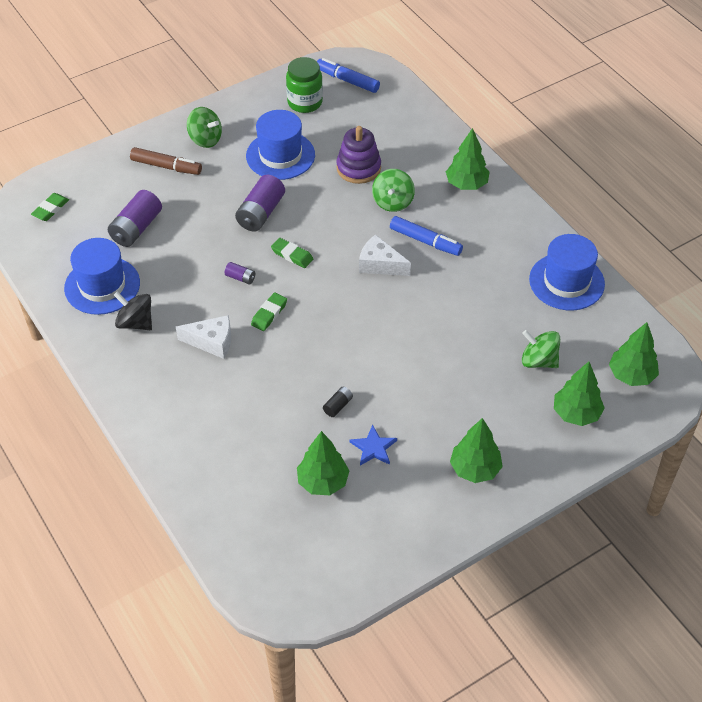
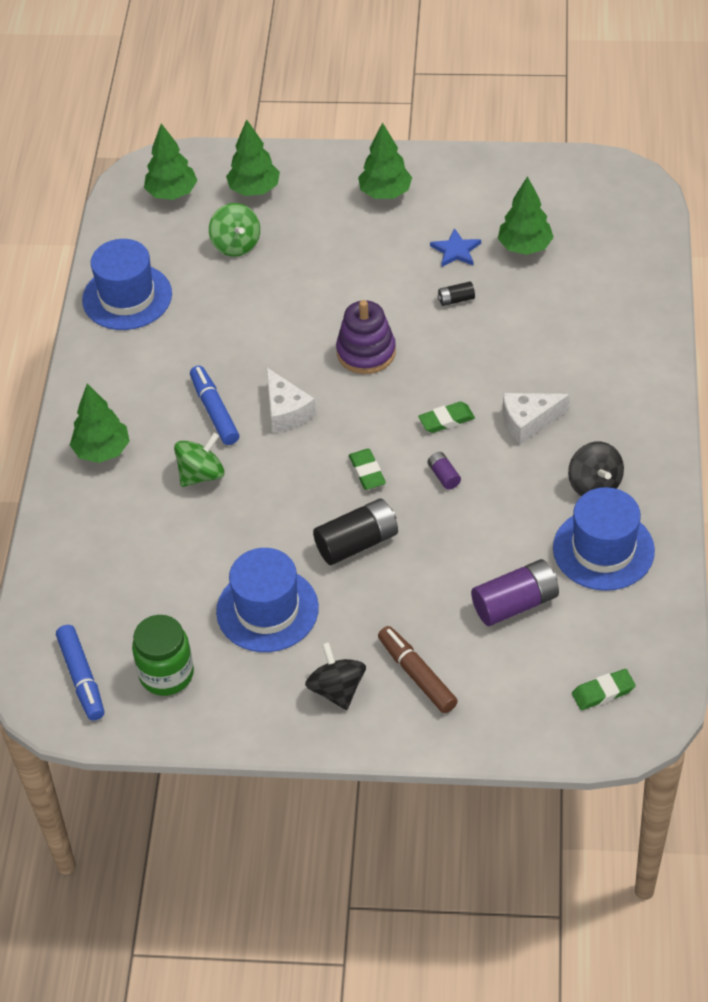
camera: 140 degrees left, 0 degrees up
white cheese [176,315,231,359] -> white cheese turned 60 degrees counterclockwise [503,393,570,444]
green spinning top [187,107,222,148] -> black spinning top [305,642,366,710]
purple battery [235,175,285,232] -> black battery [313,498,398,565]
purple stacking toy [336,126,381,184] -> purple stacking toy moved to [336,300,396,374]

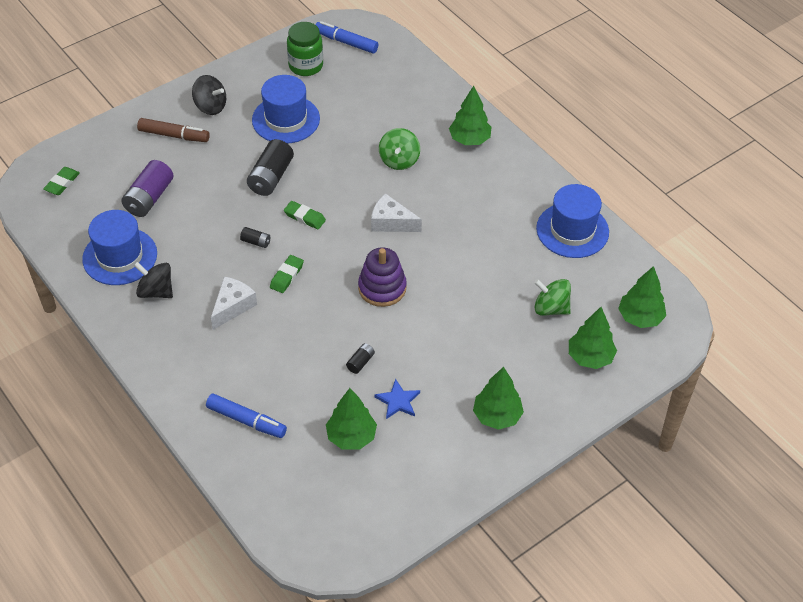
camera: 135 degrees right, 0 degrees up
blue marker [190,365,239,445] -> blue marker moved to [206,394,287,438]
purple battery [428,452,461,490] -> black battery [240,227,270,248]

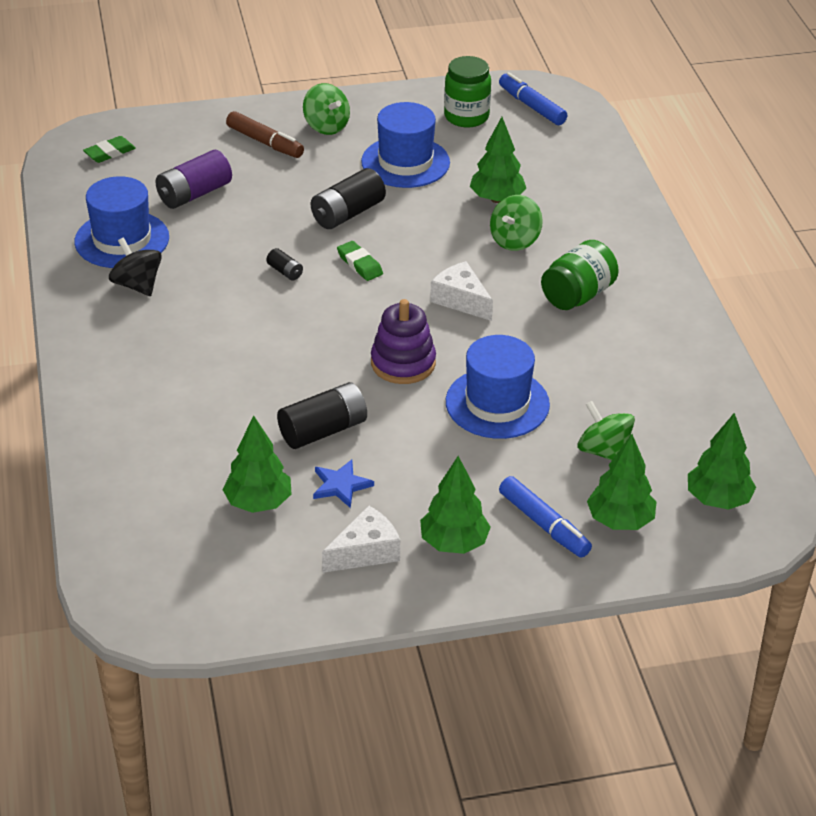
camera: 25 degrees right, 10 degrees down
black spinning top [192,75,226,115] -> green spinning top [303,83,350,135]
blue marker [206,394,287,438] -> blue marker moved to [499,476,592,558]
white cheese [211,277,257,330] -> white cheese moved to [322,505,400,573]
green eraser [270,255,304,293] -> none
black battery [346,343,375,374] -> black battery [277,382,367,449], size x2.06
green tree [449,86,491,145] -> green tree moved to [470,117,526,203]
blue hat [536,184,609,258] -> blue hat moved to [446,335,550,439]
none -> green jar [541,240,619,310]

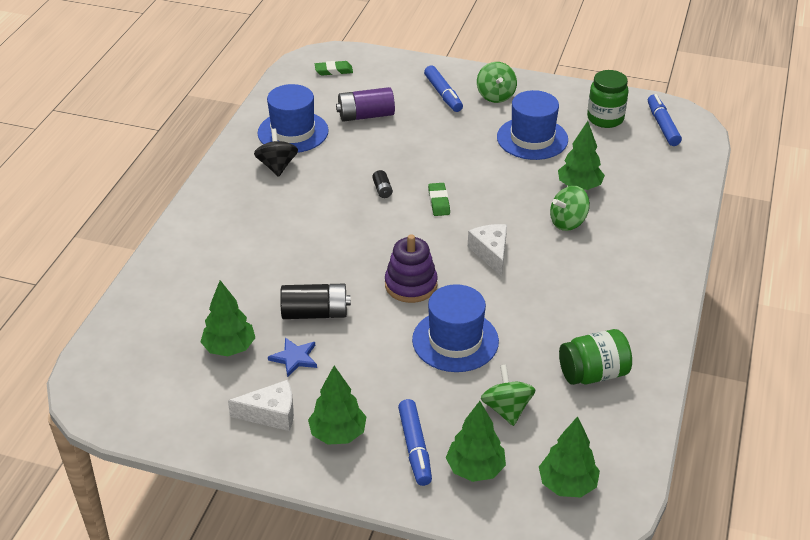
camera: 30 degrees right, 0 degrees up
brown marker [226,111,304,158] -> blue marker [424,65,463,112]
black battery [311,168,386,229] -> none
green jar [541,240,619,310] -> green jar moved to [559,329,632,385]

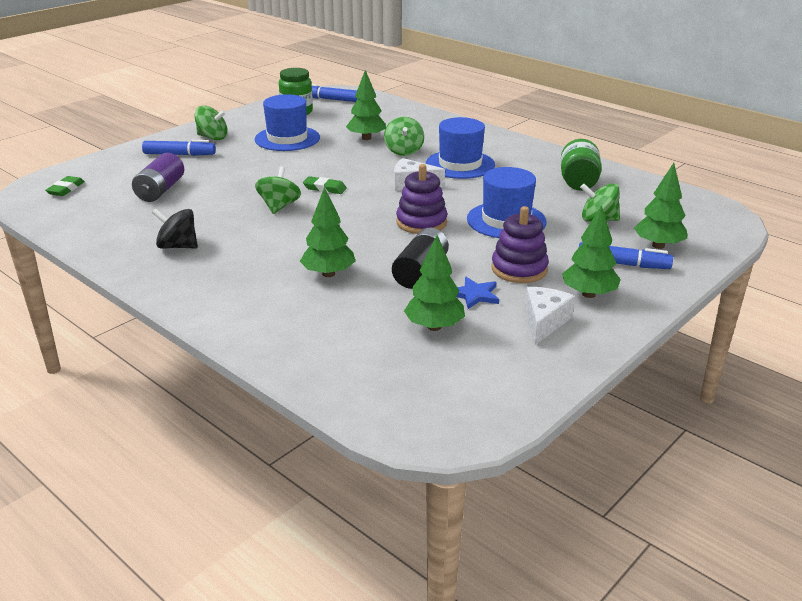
camera: 65 degrees left, 10 degrees down
blue hat [257,84,329,153] -> blue hat moved to [426,117,495,179]
black battery [372,170,393,198] -> green spinning top [255,166,301,214]
green tree [539,416,600,498] -> green tree moved to [300,187,355,277]
none -> purple stacking toy [492,206,549,283]

